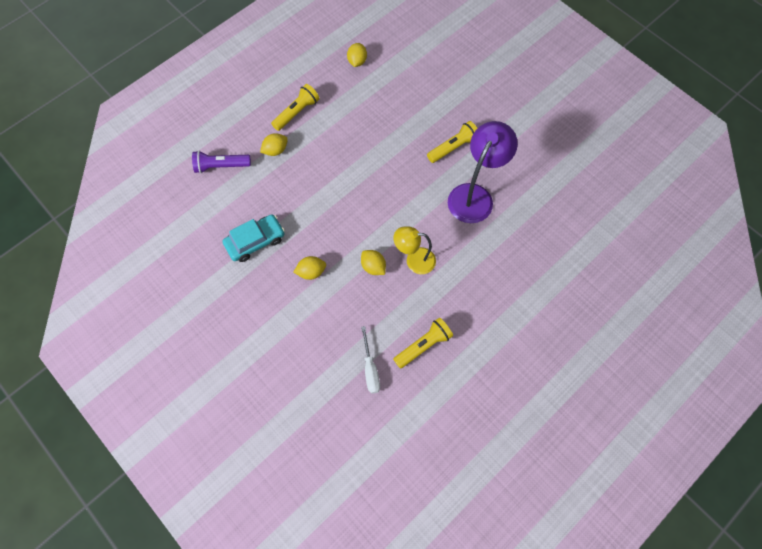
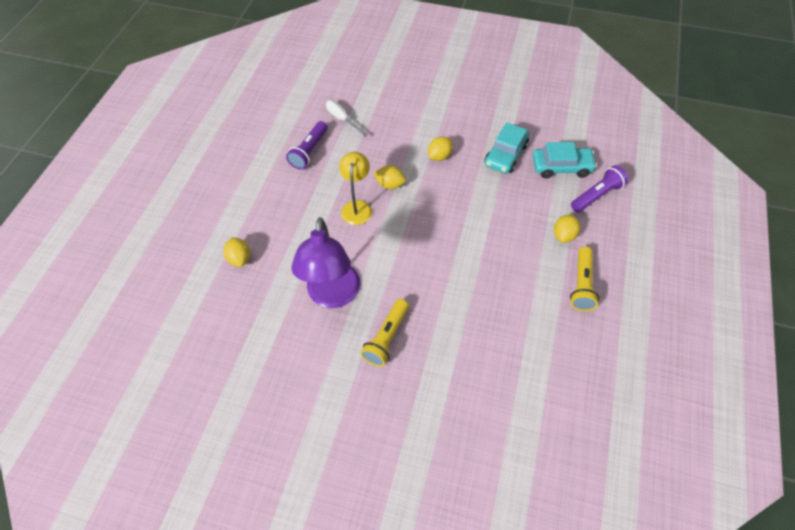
camera: 150 degrees right, 10 degrees down
yellow lemon [347,43,367,67] -> yellow lemon moved to [224,237,250,267]
yellow lamp [393,226,436,274] -> yellow lamp turned 60 degrees counterclockwise [339,152,372,225]
yellow flashlight [393,318,453,369] -> purple flashlight [286,121,328,169]
none -> turquoise car [533,142,597,178]

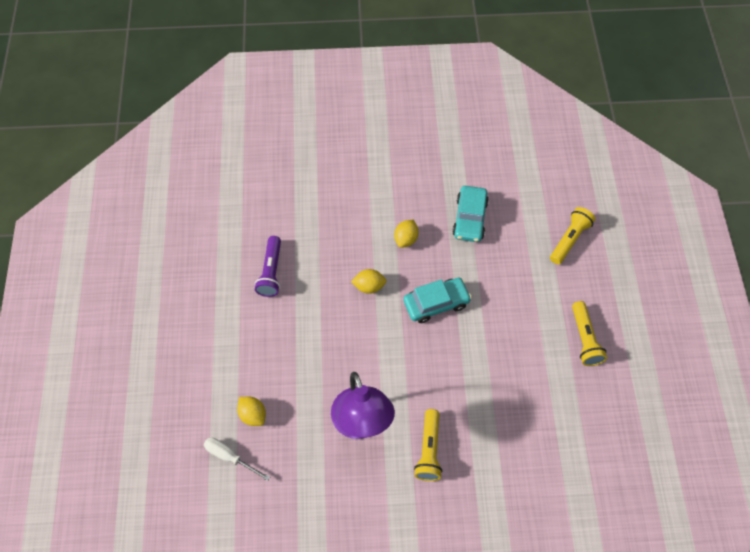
camera: 20 degrees left, 5 degrees up
white screwdriver [326,100,368,136] -> white screwdriver moved to [204,437,270,481]
yellow lamp [339,152,372,225] -> none
turquoise car [533,142,597,178] -> turquoise car moved to [403,278,472,323]
yellow lemon [554,215,580,243] -> none
purple flashlight [571,165,628,212] -> yellow flashlight [550,207,595,265]

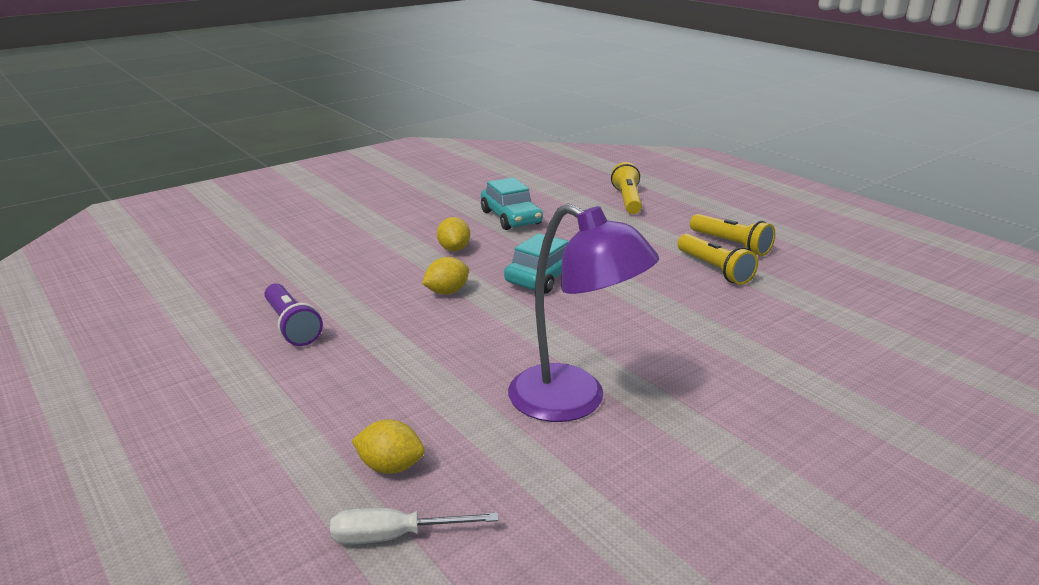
camera: 35 degrees left, 35 degrees down
yellow flashlight [414,409,442,481] -> yellow flashlight moved to [677,234,758,285]

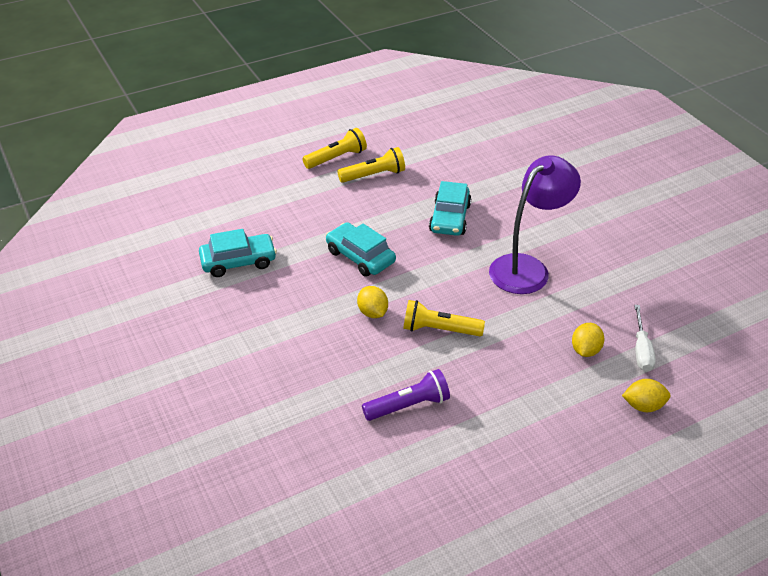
camera: 80 degrees left, 15 degrees up
yellow lemon [437,217,470,251] -> yellow lemon moved to [622,379,671,412]
yellow flashlight [611,162,642,214] -> yellow flashlight moved to [403,300,485,336]
none -> turquoise car [429,181,471,236]

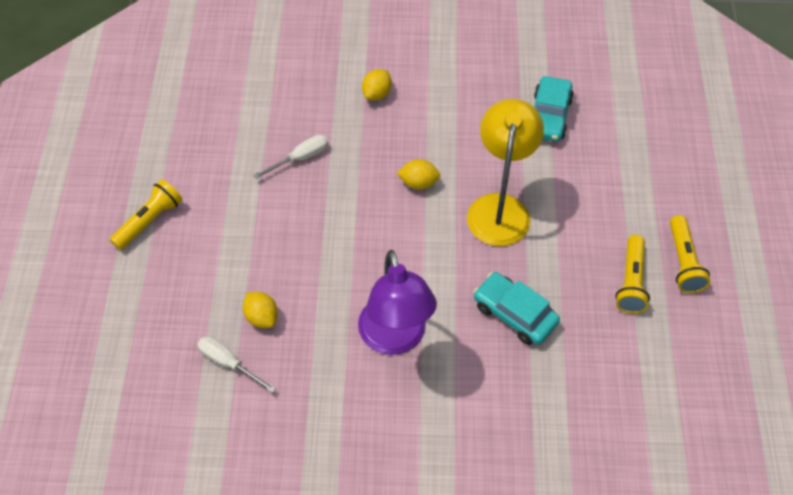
camera: 120 degrees right, 15 degrees up
turquoise car [326,222,396,277] -> yellow lamp [467,99,544,246]
purple flashlight [362,369,450,421] -> white screwdriver [253,135,329,179]
yellow flashlight [403,300,485,336] -> yellow flashlight moved to [110,179,182,250]
yellow lemon [622,379,671,412] -> yellow lemon moved to [362,69,392,100]

